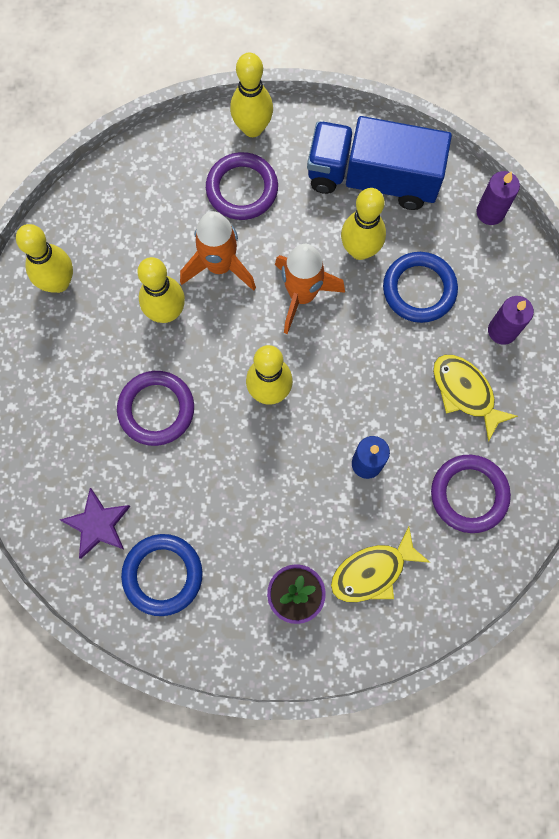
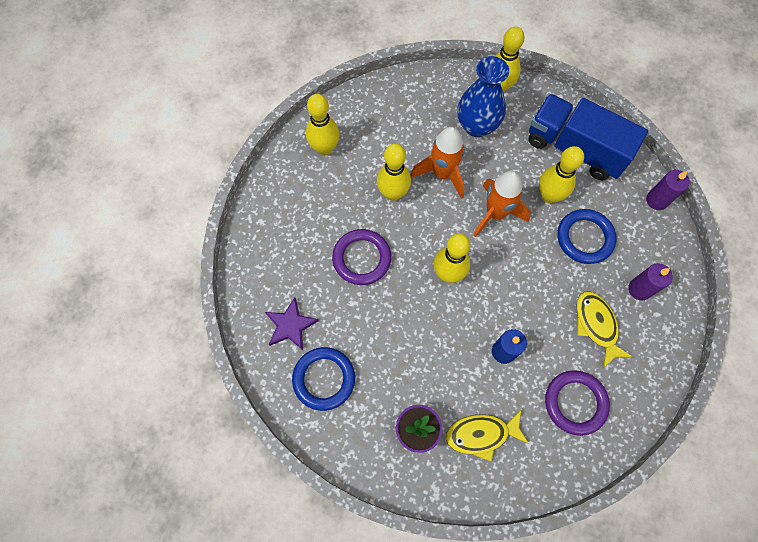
camera: 20 degrees right, 5 degrees down
purple ring [206,152,278,220] -> blue vase [458,56,509,137]

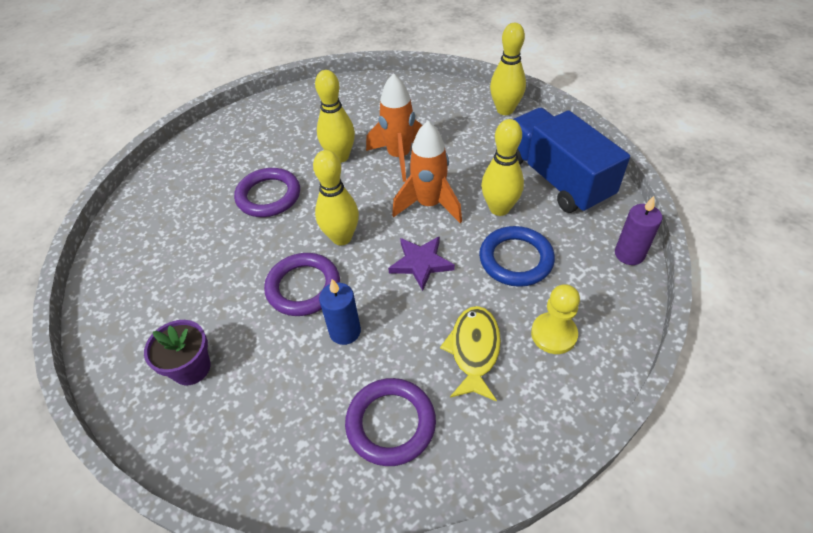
camera: 30 degrees right, 20 degrees down
purple star [265,297,319,350] -> purple star moved to [388,236,455,291]
blue ring [292,347,355,411] -> none
yellow bowling pin [306,94,340,155] -> none
yellow fish [446,410,529,462] -> none
blue vase [458,56,509,137] -> none
purple candle [628,263,673,300] -> yellow pawn [531,284,580,354]
none -> purple ring [264,253,340,316]

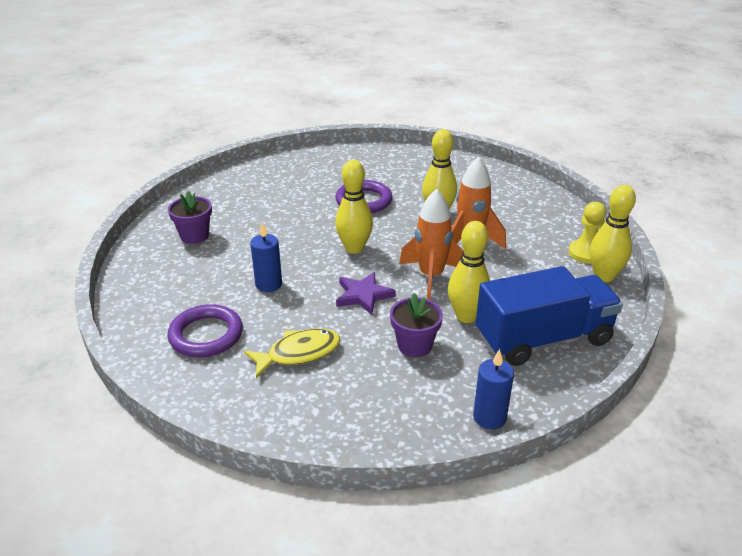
camera: 55 degrees right, 15 degrees down
purple ring [264,253,340,316] -> none
blue ring [479,226,555,287] -> purple flower pot [390,293,443,357]
blue truck [513,107,630,213] -> blue truck turned 45 degrees clockwise [476,266,623,366]
yellow pawn [531,284,580,354] -> yellow pawn moved to [568,202,606,264]
purple candle [615,196,662,265] -> blue candle [473,349,514,430]

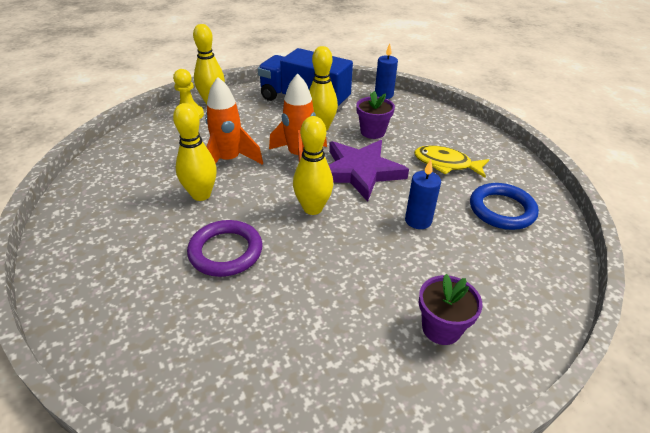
camera: 135 degrees left, 5 degrees up
purple ring [167,304,243,357] -> blue ring [470,183,539,230]
purple star [336,272,396,315] -> purple star [329,140,409,202], size x1.68

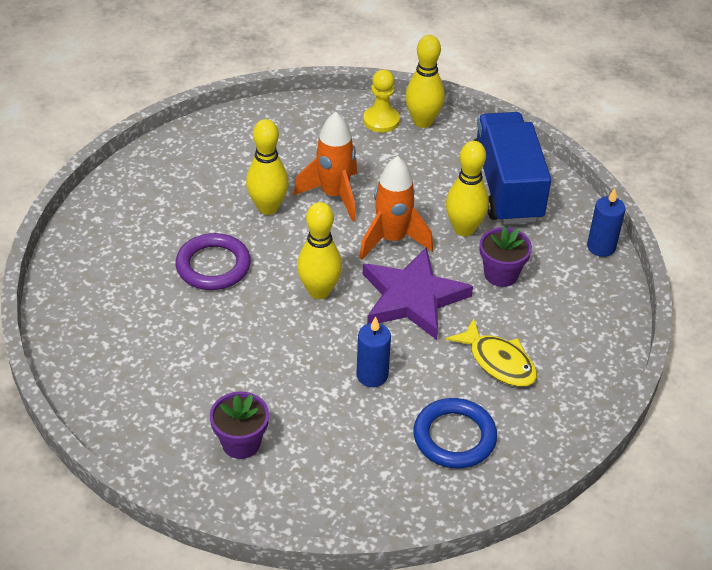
camera: 55 degrees right, 5 degrees up
yellow fish [414,146,489,178] -> yellow fish turned 150 degrees clockwise [446,318,537,387]

